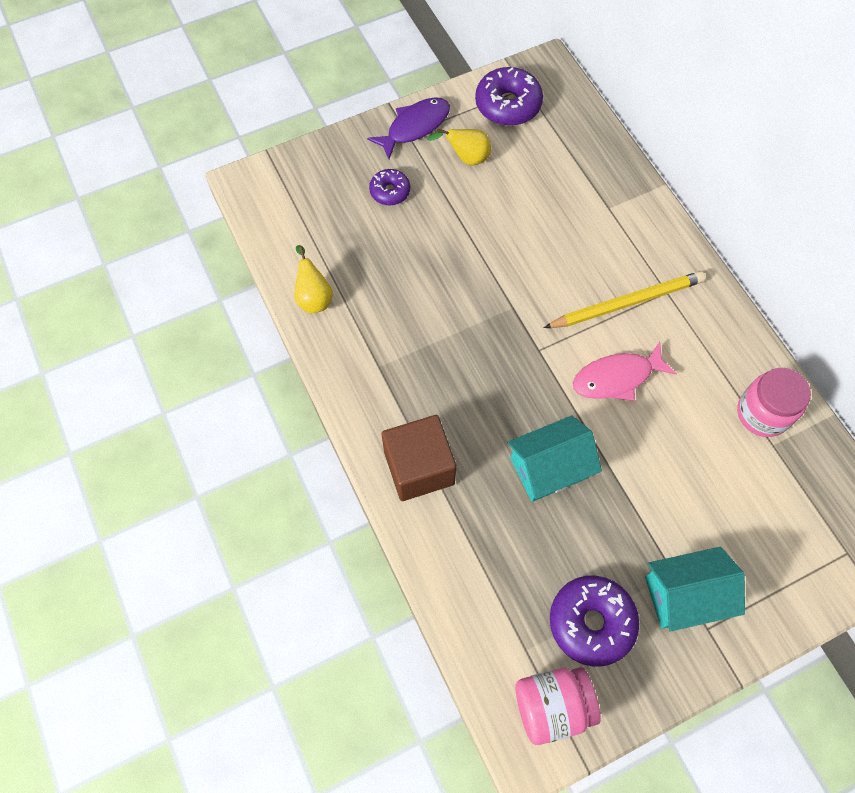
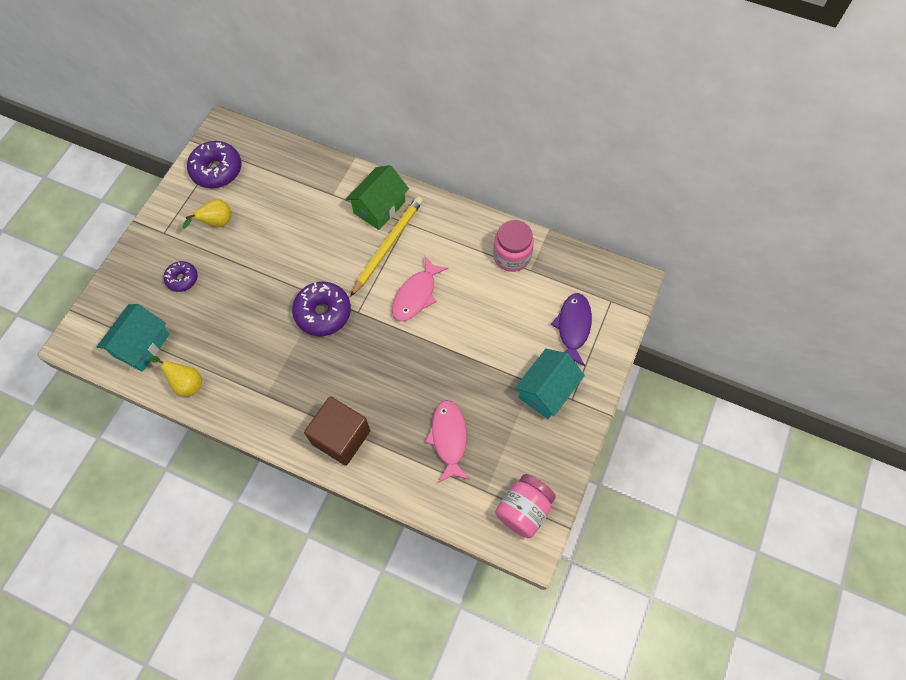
camera: 40 degrees left, 0 degrees up
purple fish [367,97,450,159] -> purple fish moved to [551,293,592,366]
turquoise house [507,415,602,502] -> turquoise house moved to [97,304,169,372]
purple donut [550,575,639,667] -> purple donut moved to [292,282,351,336]
none -> green house [346,165,409,230]
none -> pink fish [425,400,470,483]

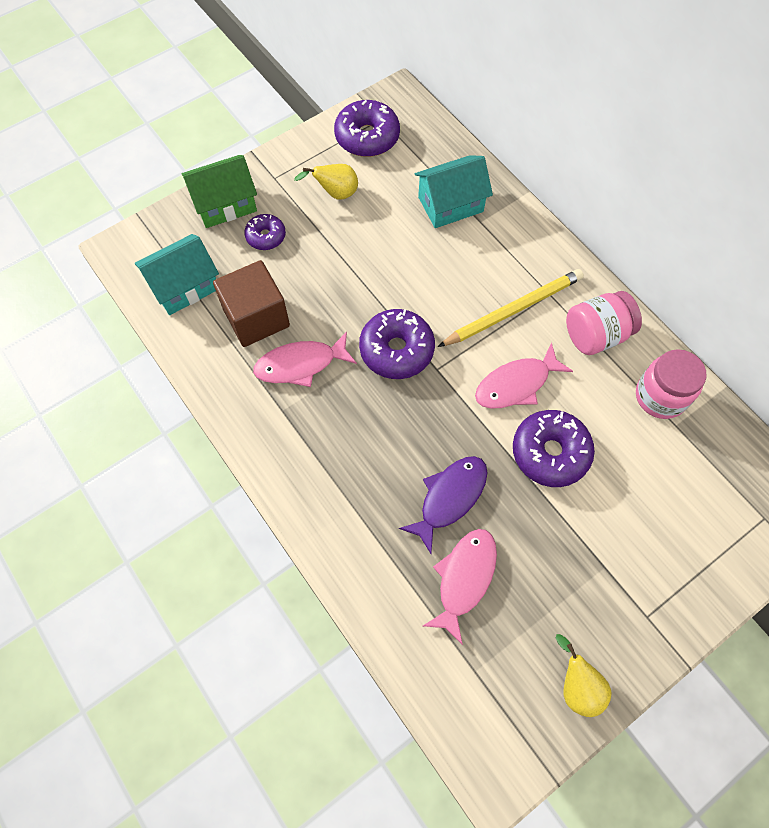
camera: 30 degrees right, 0 degrees up
yellow pear [150,356,202,396] -> yellow pear moved to [556,634,612,717]
brown cube [304,396,370,466] -> brown cube moved to [213,260,290,347]
green house [346,165,409,230] -> green house moved to [182,155,257,228]
pink jar [495,474,556,538] -> pink jar moved to [566,291,642,355]
turquoise house [515,349,585,419] -> turquoise house moved to [415,155,493,228]
purple fish [551,293,592,366] -> purple fish moved to [399,456,487,554]
none -> pink fish [253,332,357,387]
none -> purple donut [513,410,595,487]

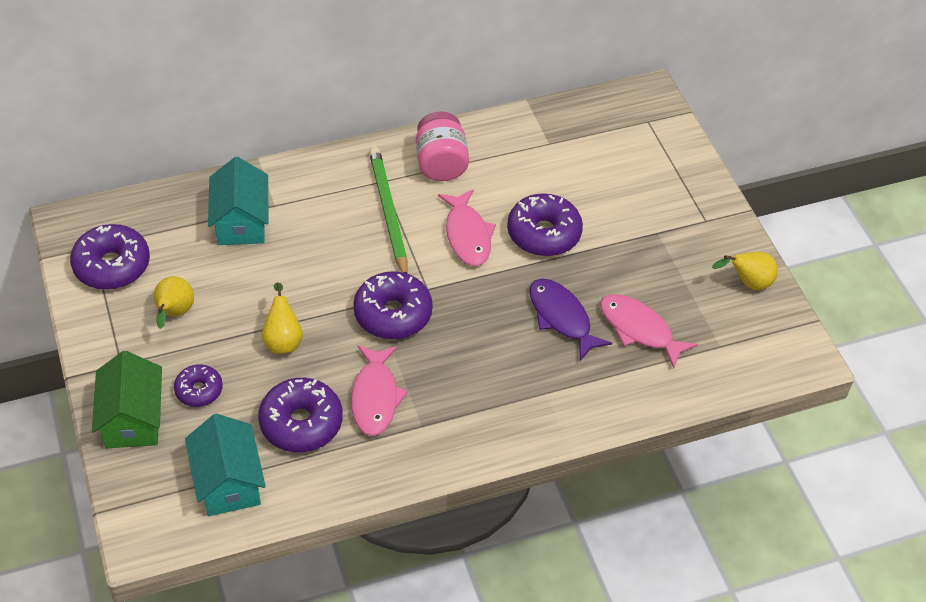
camera: 75 degrees left, 15 degrees down
brown cube [213,260,290,347] -> purple donut [258,378,343,452]
yellow pencil [438,269,584,347] -> green pencil [369,147,408,274]
pink jar [636,349,707,419] -> none
none -> yellow pear [262,282,303,353]

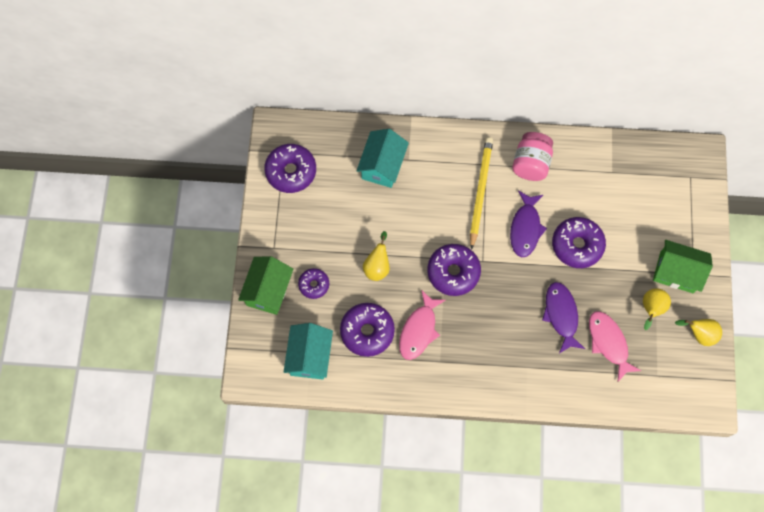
camera: 25 degrees right, 20 degrees up
yellow pear [154,276,194,329] -> yellow pear moved to [643,288,671,330]
green pencil [369,147,408,274] -> yellow pencil [470,137,493,250]
pink fish [438,189,496,266] -> purple fish [510,191,547,257]
none -> green house [653,240,713,293]

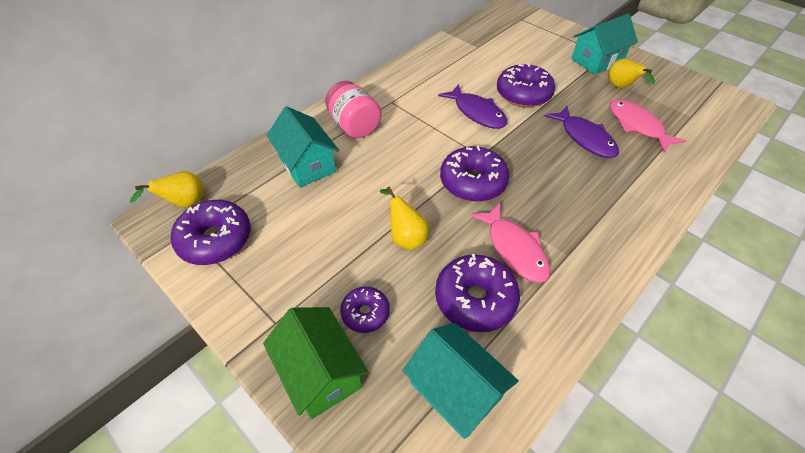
camera: 50 degrees left, 20 degrees down
yellow pencil [470,137,493,250] -> none
pink jar [512,132,553,181] -> pink jar moved to [325,81,381,138]
purple fish [542,282,585,353] -> purple fish turned 150 degrees counterclockwise [545,106,619,158]
pink fish [589,311,641,381] -> pink fish turned 45 degrees clockwise [610,99,686,153]
green house [653,240,713,293] -> turquoise house [571,13,638,75]
yellow pear [675,319,722,346] -> yellow pear moved to [130,171,204,208]

